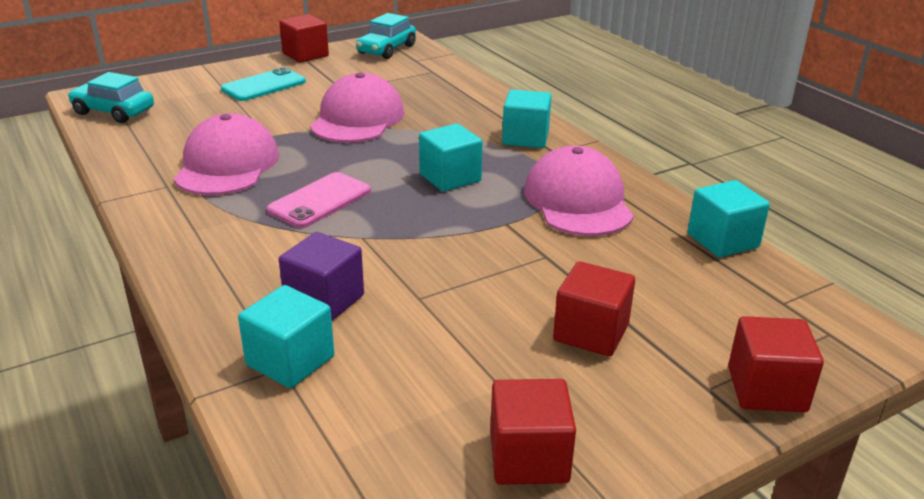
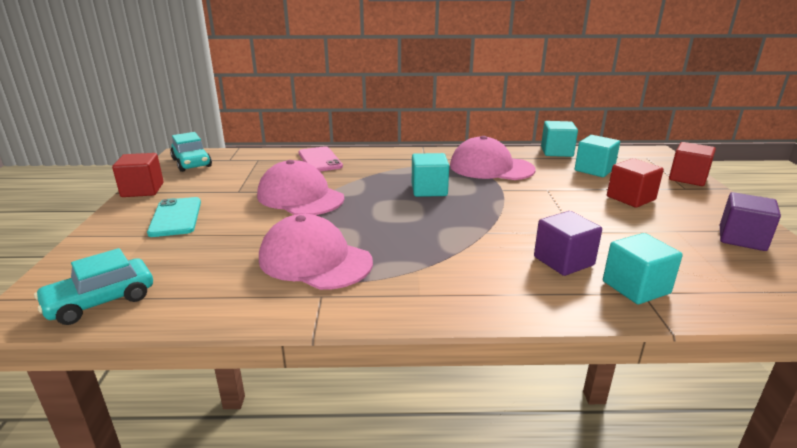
camera: 60 degrees left, 5 degrees down
pink phone [266,172,371,228] -> pink phone moved to [298,146,343,172]
red cube [490,379,576,485] -> purple cube [720,192,781,251]
turquoise cube [502,90,551,148] -> turquoise cube moved to [575,135,620,177]

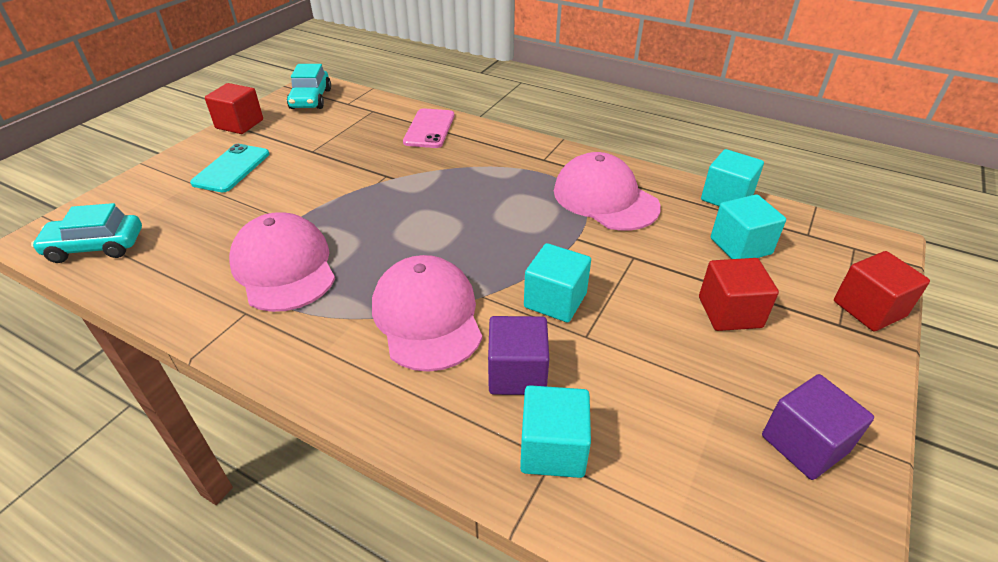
camera: 30 degrees right, 15 degrees up
pink cap [257,160,344,215] -> pink cap moved to [372,255,482,372]
turquoise cube [412,153,449,197] -> turquoise cube moved to [524,243,591,323]

